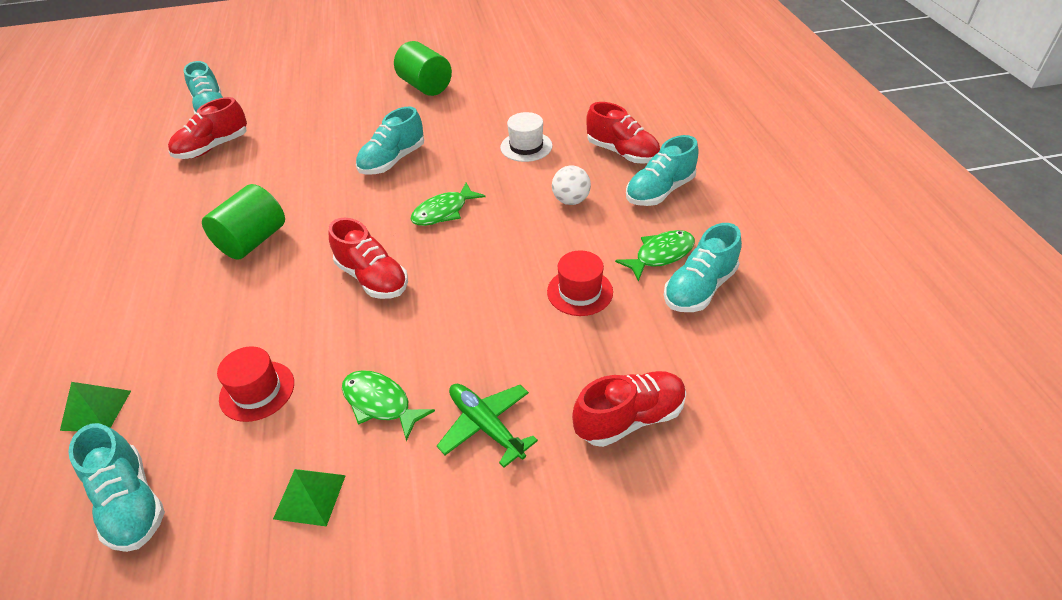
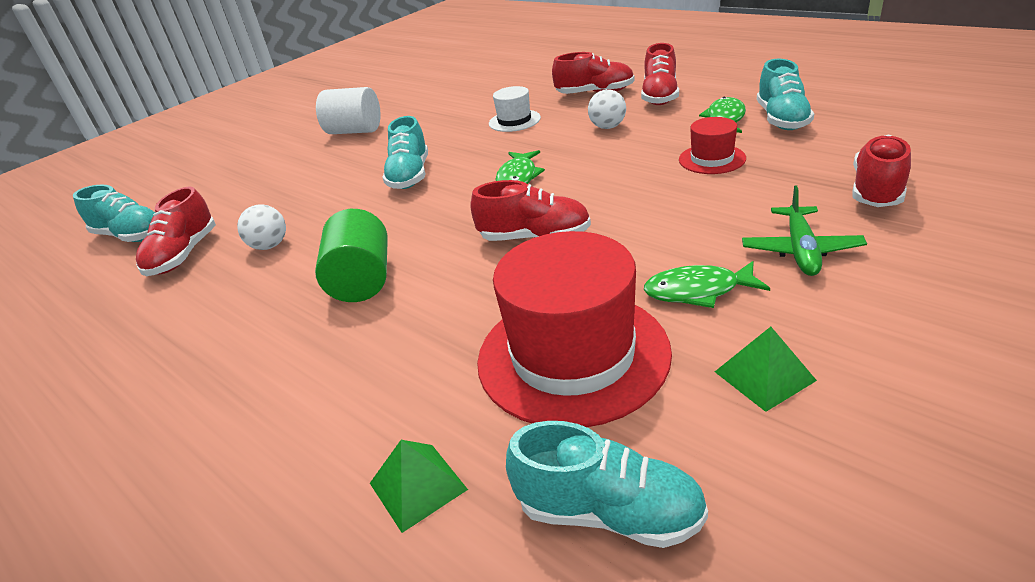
camera: 35 degrees left, 10 degrees down
red hat [217,346,294,422] -> red hat [477,231,672,427], size x2.05
green cylinder [394,41,452,96] -> white cylinder [316,87,381,134]
green plane [437,384,538,468] -> green plane turned 90 degrees counterclockwise [742,186,867,276]
turquoise shoe [626,135,699,206] -> red shoe [641,43,679,105]
none -> white ball [237,204,286,250]

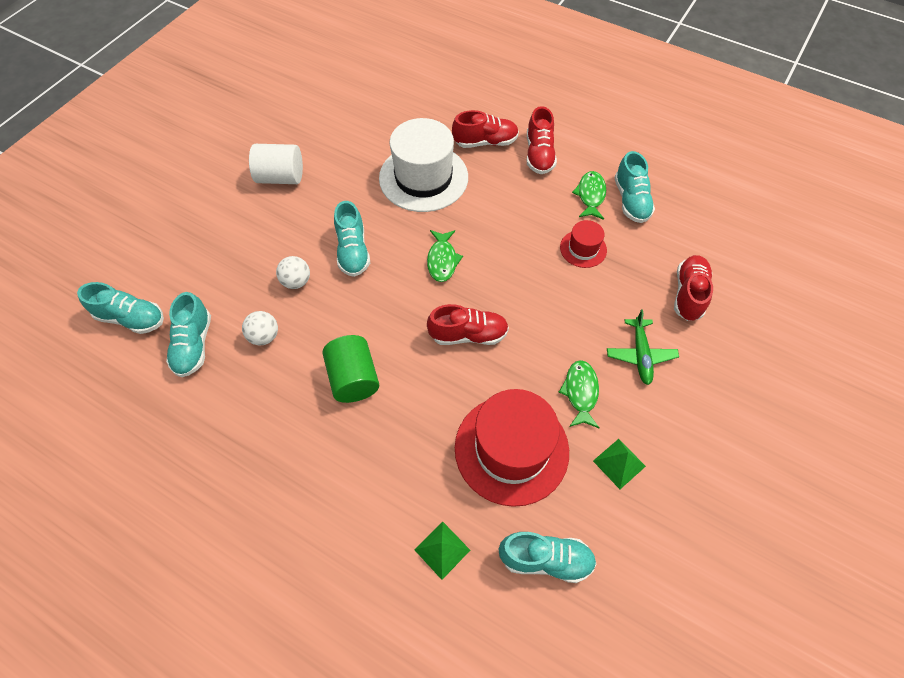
camera: 15 degrees left, 25 degrees up
red shoe [136,186,216,276] -> turquoise shoe [166,292,211,377]
white hat [489,86,541,132] -> white hat [379,118,468,212], size x2.05
white ball [588,89,626,129] -> white ball moved to [276,256,310,289]
green fish [644,261,770,308] -> green fish turned 105 degrees clockwise [559,360,599,428]

